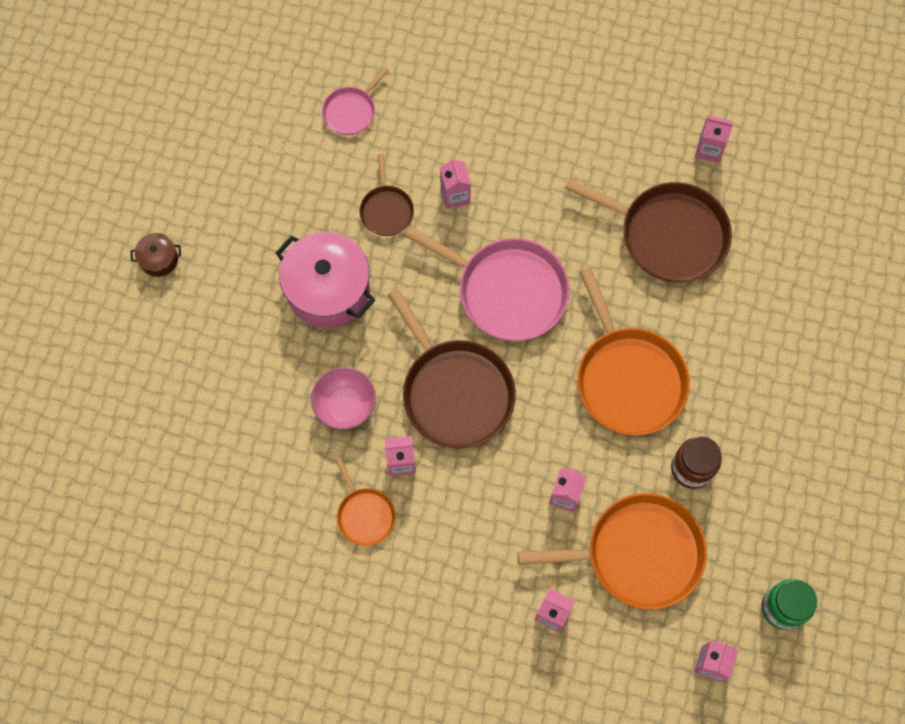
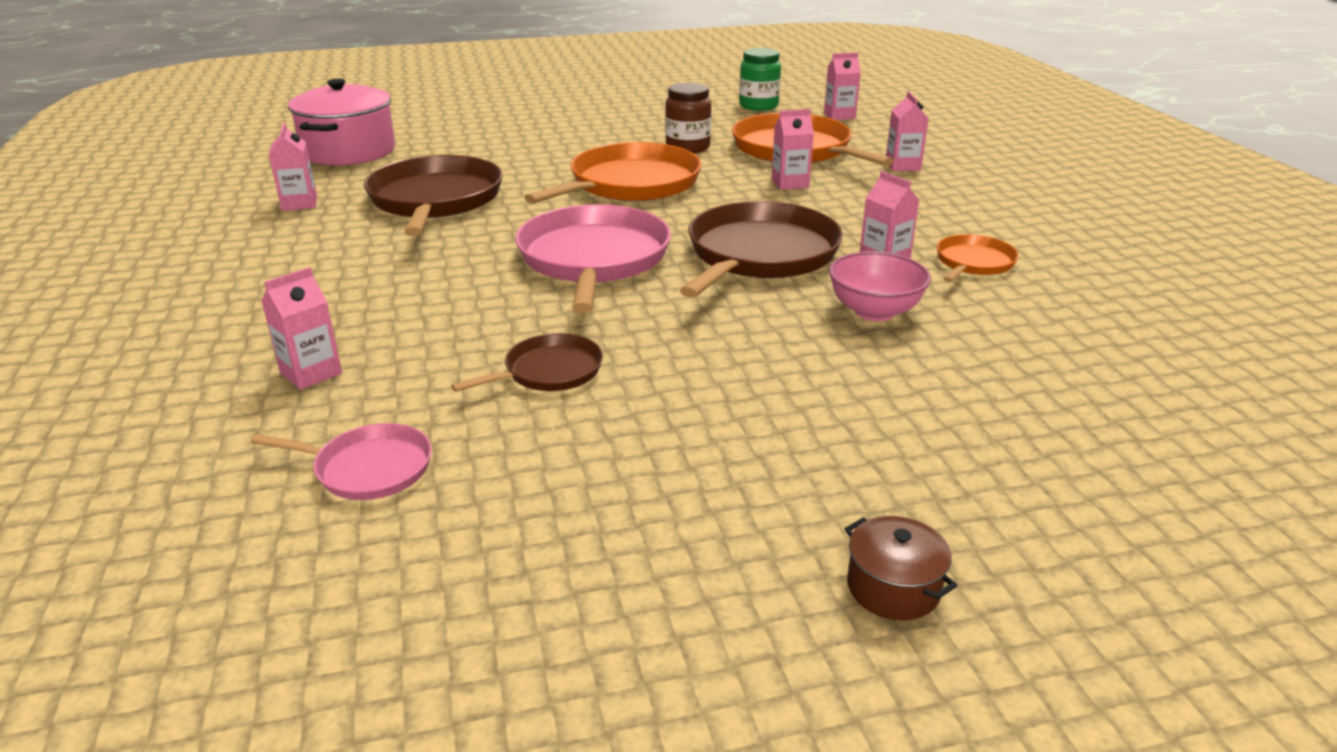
camera: 120 degrees left, 40 degrees down
pink pot [276,232,375,328] -> pink pot moved to [288,79,395,165]
pink carton [440,157,471,209] -> pink carton moved to [261,267,342,390]

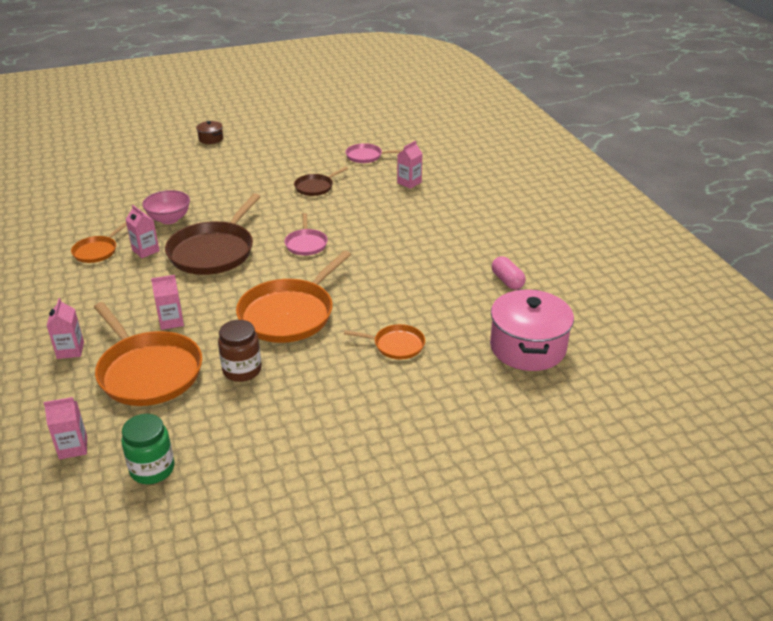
camera: 175 degrees right, 5 degrees up
pink carton [269,122,317,211] -> pink capsule [492,256,526,290]
brown pan [364,155,503,236] -> none
pink pan [515,204,671,313] -> pink pan [284,213,328,256], size x0.51
none -> orange pan [344,324,425,360]

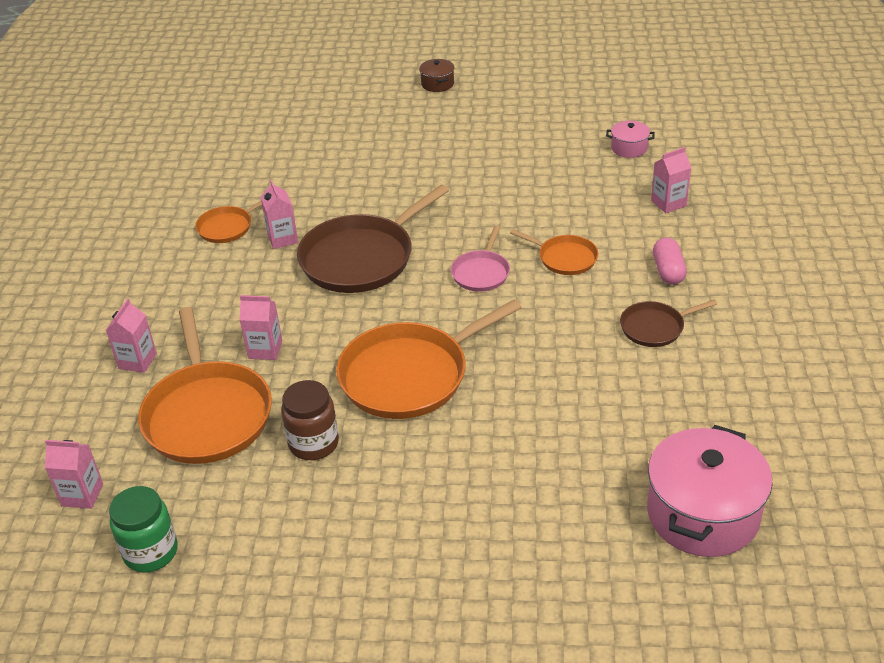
camera: 25 degrees right, 5 degrees up
pink bowl [142,190,190,224] -> none
brown pan [294,167,348,196] -> brown pan moved to [620,300,717,347]
orange pan [344,324,425,360] -> orange pan moved to [510,229,598,275]
pink pan [345,143,403,163] -> pink pot [606,121,655,158]
pink capsule [492,256,526,290] -> pink capsule moved to [653,238,687,285]

